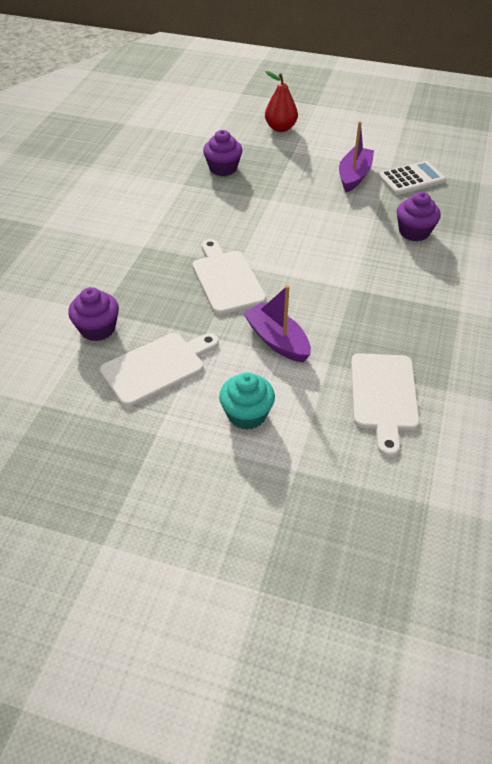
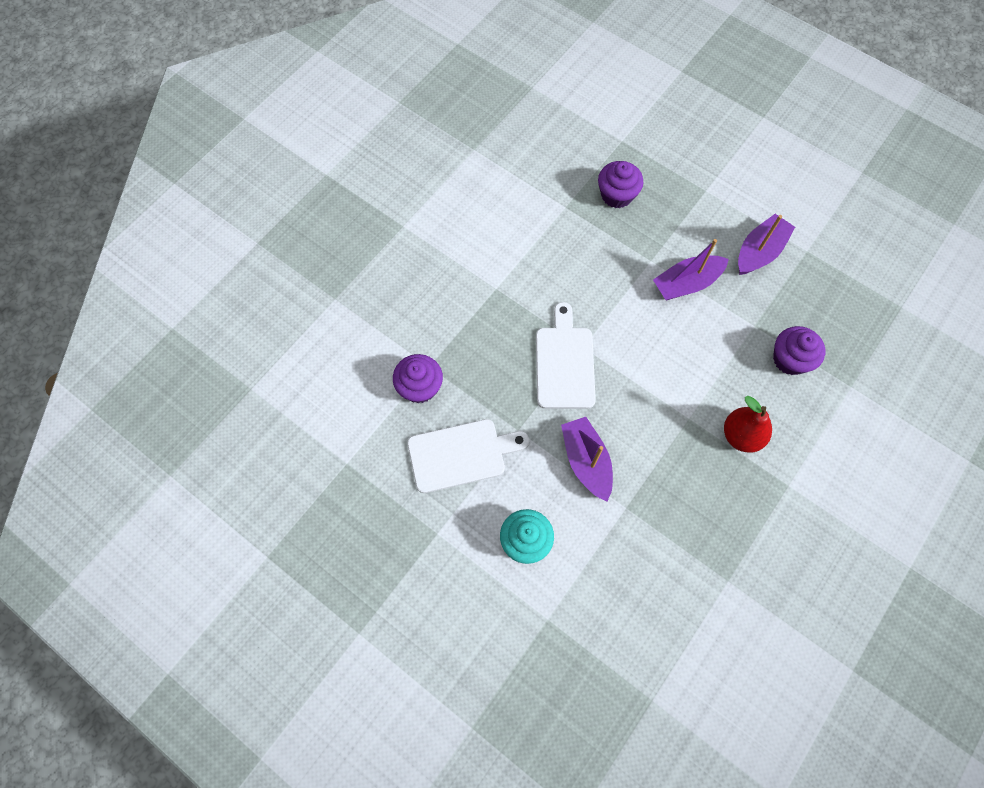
camera: 20 degrees right, 20 degrees up
red pear [265,71,298,132] -> red pear moved to [724,396,772,453]
white cutting board [351,353,420,457] -> none
white calculator [378,161,446,195] -> none
none -> purple boat [653,239,729,301]

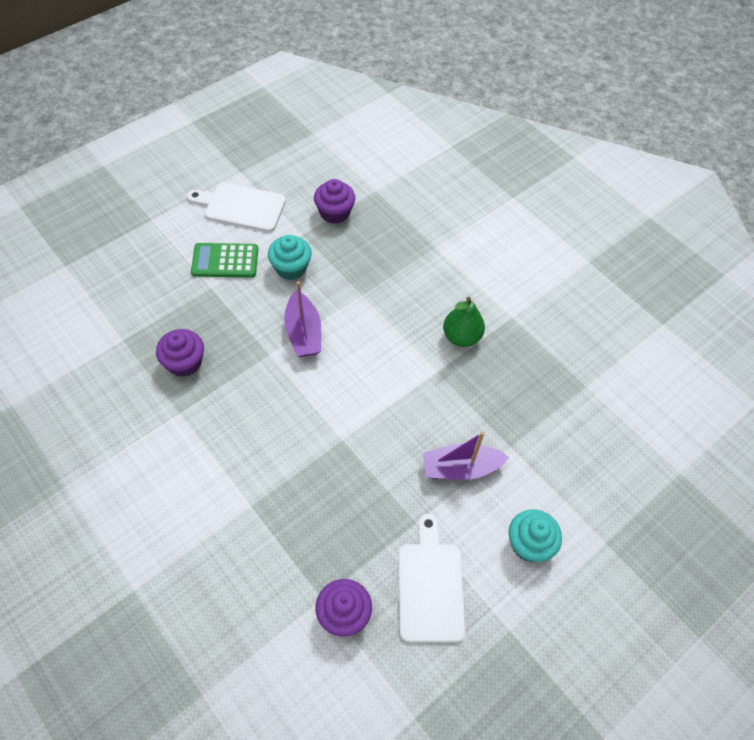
camera: 80 degrees left, 10 degrees down
white cutting board [536,302,596,409] -> white cutting board moved to [187,183,286,232]
red pear [724,396,772,453] -> green pear [443,297,485,347]
purple boat [738,214,795,275] -> turquoise cupcake [268,235,312,280]
purple cupcake [773,326,825,375] -> purple cupcake moved to [314,179,355,224]
none -> green calculator [191,243,258,278]

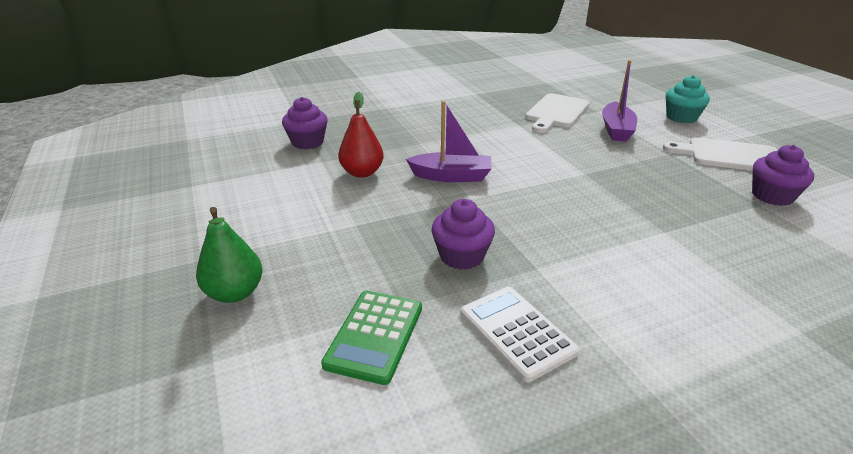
camera: 70 degrees left, 25 degrees down
white cutting board [187,183,286,232] -> white cutting board moved to [525,93,590,133]
green calculator [191,243,258,278] -> green calculator moved to [321,291,422,385]
turquoise cupcake [268,235,312,280] -> red pear [338,92,384,178]
green pear [443,297,485,347] -> green pear moved to [196,207,262,303]
none -> white calculator [460,287,579,382]

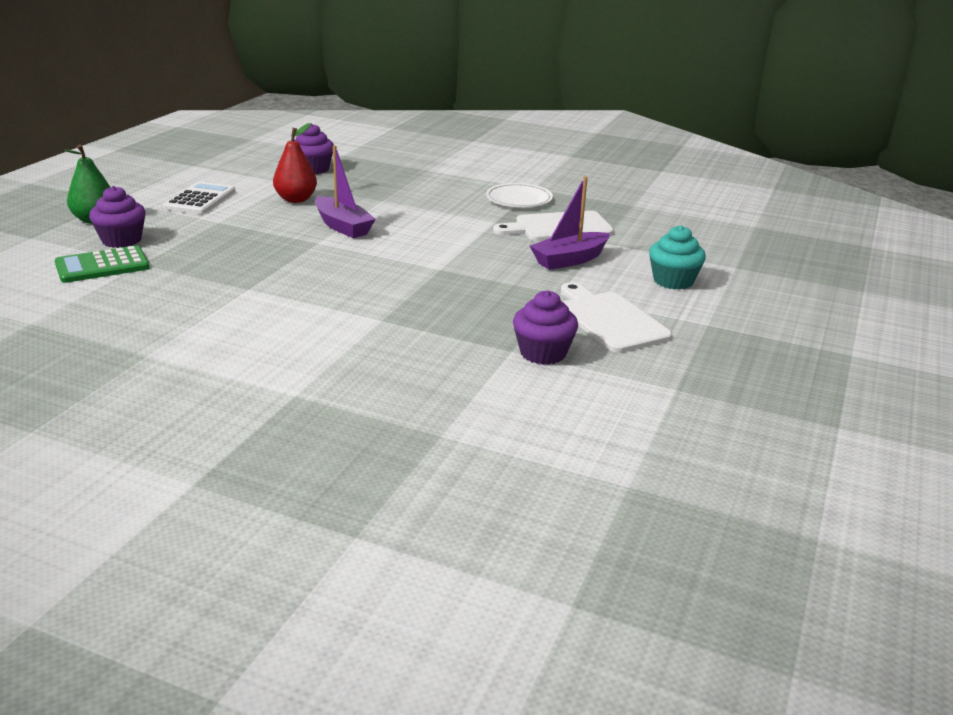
camera: 45 degrees right, 5 degrees down
purple cupcake [432,199,495,270] -> purple cupcake moved to [89,186,146,248]
white calculator [460,287,579,382] -> white calculator moved to [163,182,236,214]
none -> white plate [486,183,553,207]

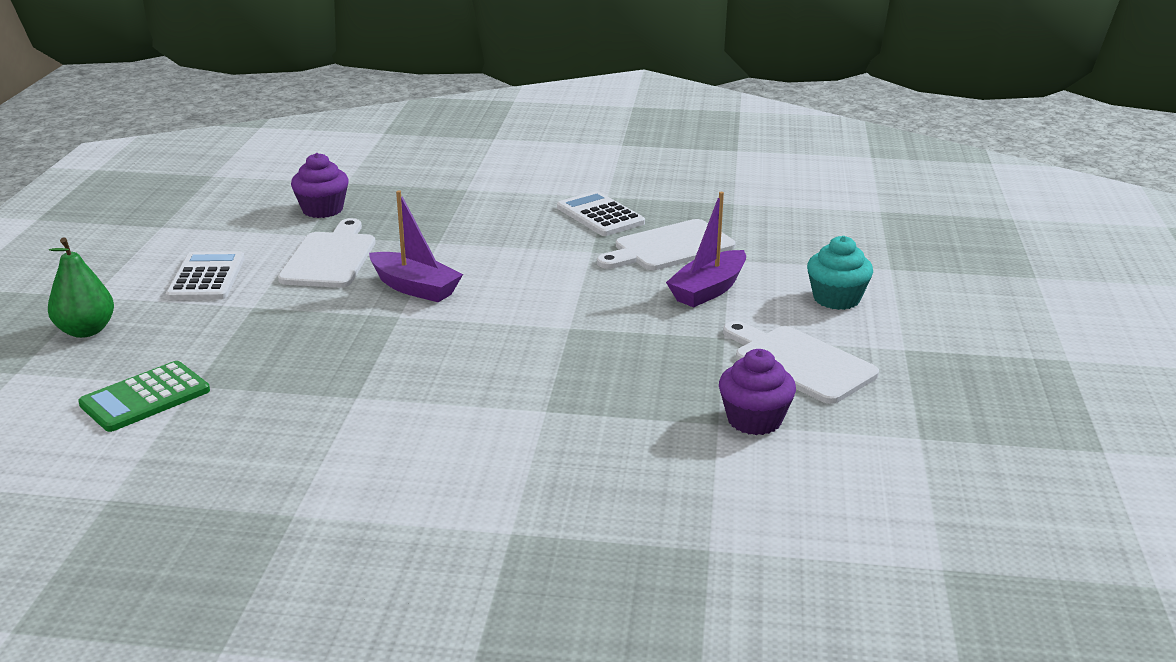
camera: 15 degrees left, 0 degrees up
purple cupcake [89,186,146,248] -> none
red pear [273,123,317,203] -> white cutting board [278,218,376,288]
white plate [486,183,553,207] -> white calculator [557,191,645,236]

